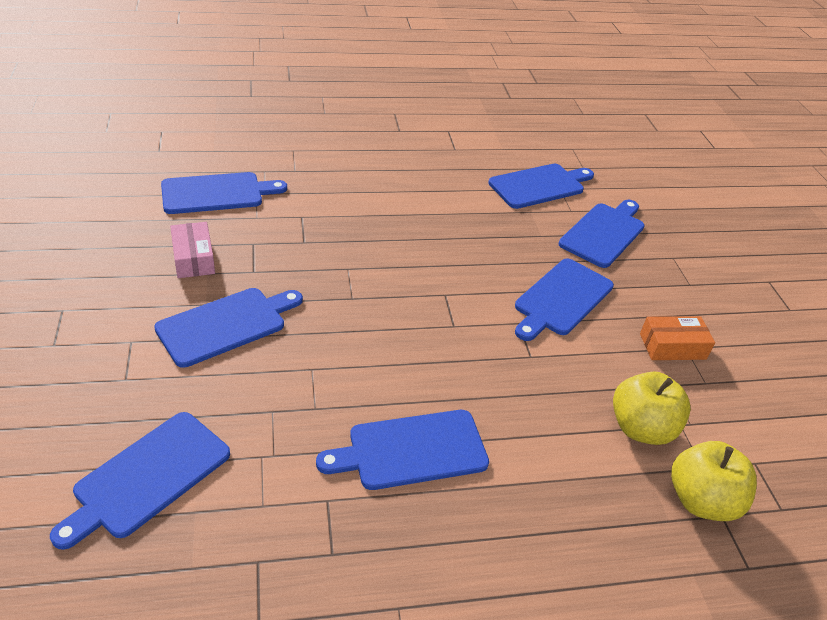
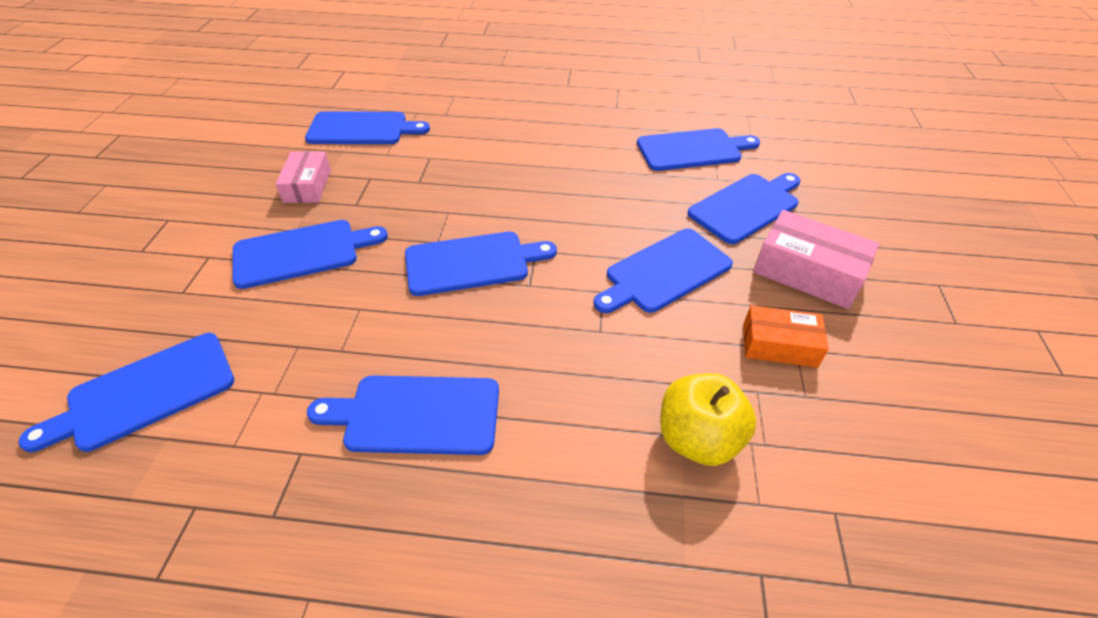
camera: 20 degrees right, 5 degrees up
yellow apple [671,441,757,521] -> none
none -> blue cutting board [405,232,557,296]
none -> pink box [753,210,879,309]

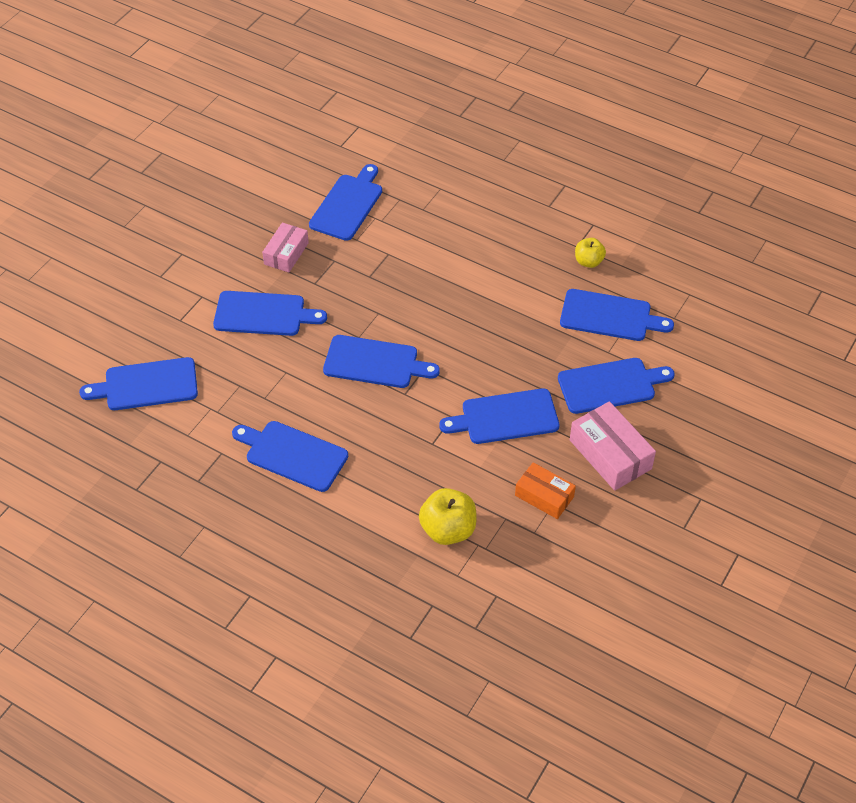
camera: 25 degrees right, 5 degrees up
blue cutting board [305,111,430,144] -> blue cutting board turned 90 degrees counterclockwise [309,164,382,241]
none -> yellow apple [575,238,606,268]

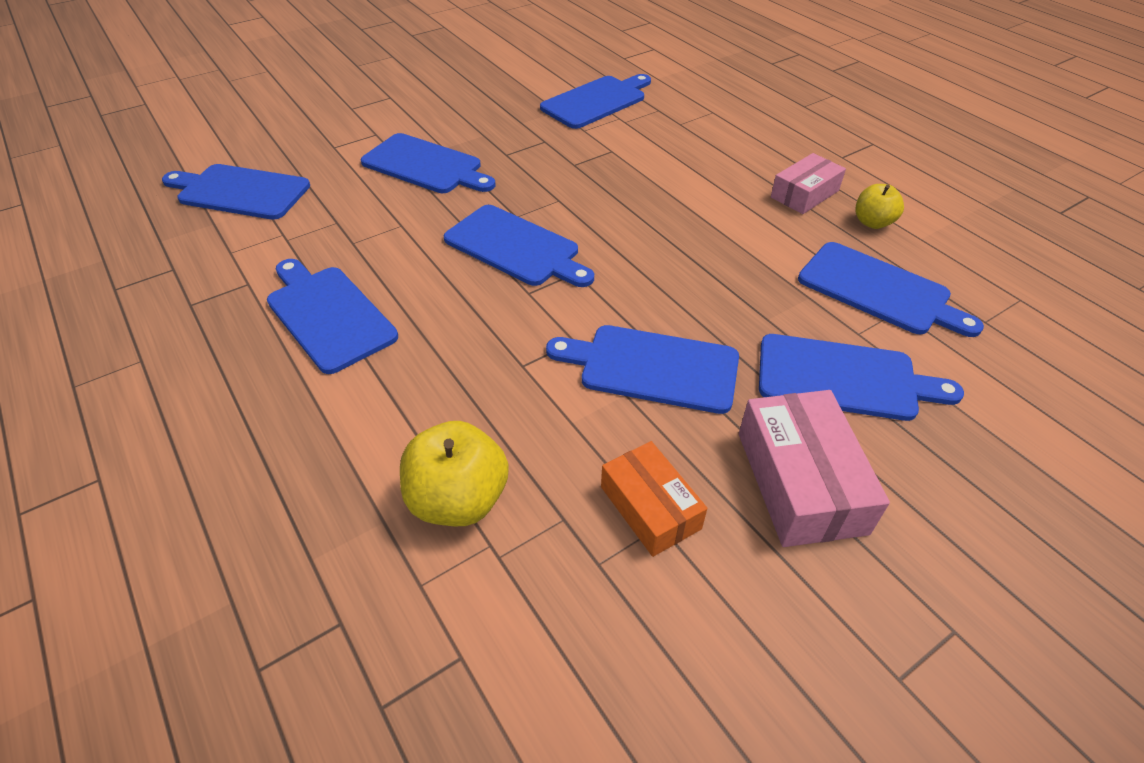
camera: 25 degrees right, 5 degrees down
pink box [262,223,309,272] -> pink box moved to [771,153,846,214]

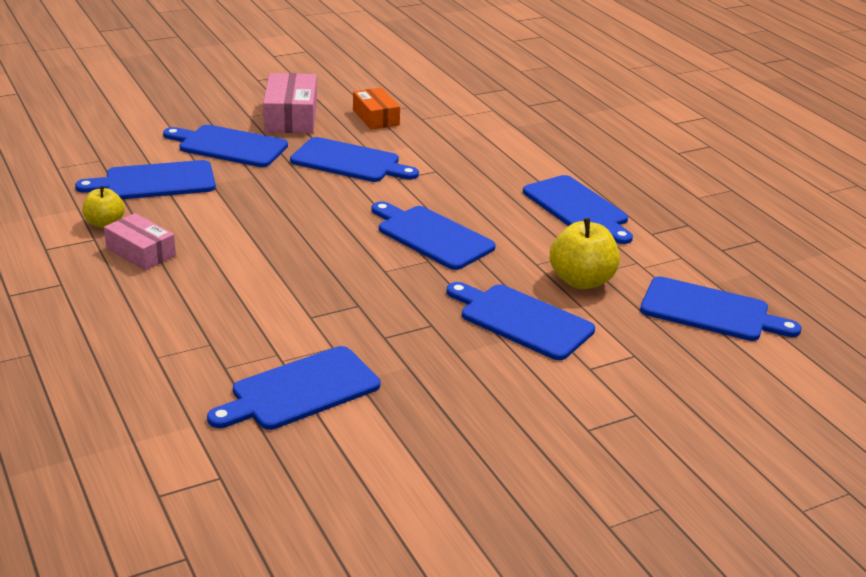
camera: 175 degrees left, 15 degrees down
yellow apple [400,421,509,526] -> yellow apple moved to [550,218,620,289]
pink box [771,153,846,214] -> pink box turned 75 degrees clockwise [104,213,176,270]
blue cutting board [798,242,984,337] -> blue cutting board turned 60 degrees counterclockwise [75,160,216,199]

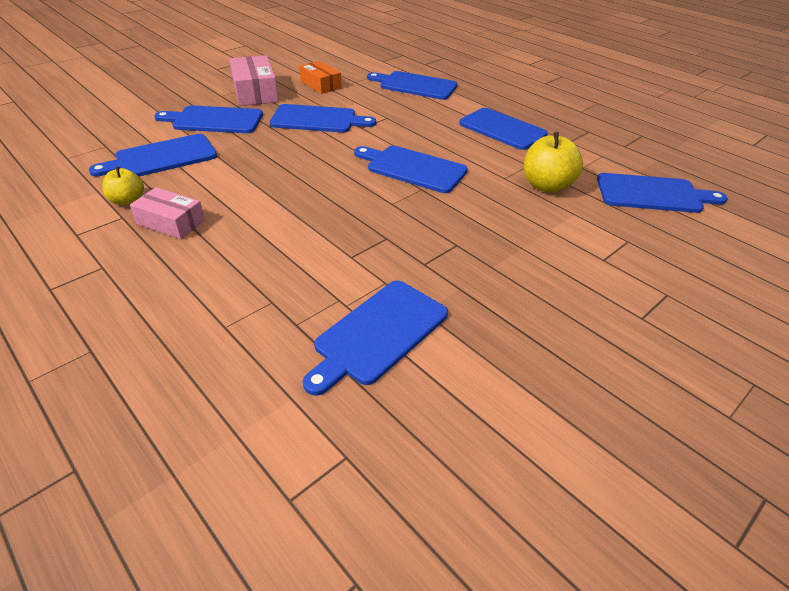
camera: 15 degrees left, 10 degrees up
blue cutting board [446,282,595,360] -> blue cutting board moved to [367,71,458,100]

